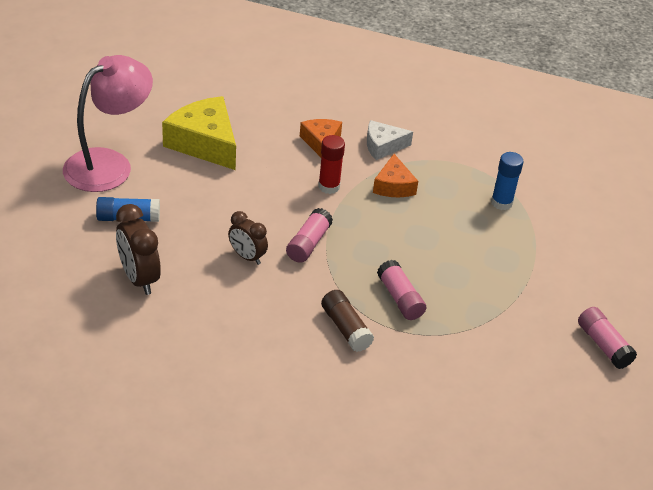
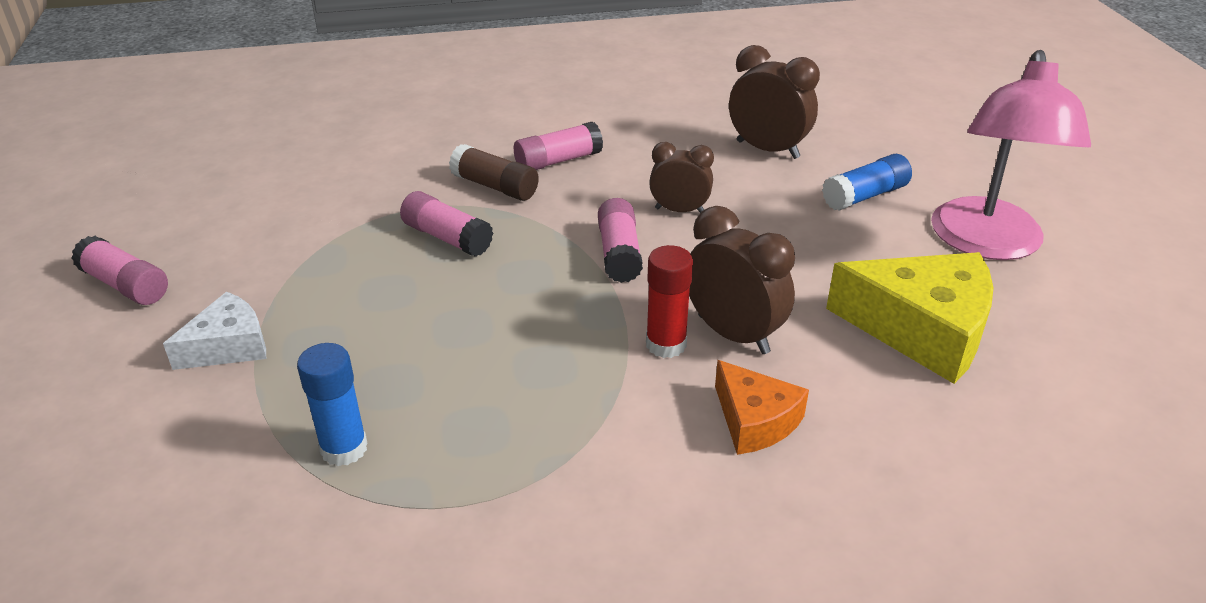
camera: 155 degrees right, 5 degrees down
white cheese [367,120,413,160] -> white cheese moved to [163,292,266,370]
orange cheese [373,154,418,197] -> none
none -> pink glue stick [514,122,603,170]
none -> brown clock [689,206,795,354]

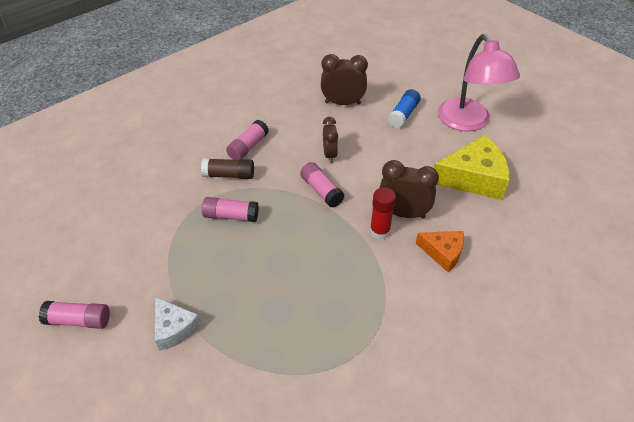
camera: 30 degrees left, 10 degrees up
white cheese [163,292,266,370] -> white cheese turned 120 degrees clockwise [155,297,201,351]
blue glue stick [297,343,367,466] -> none
brown clock [649,142,714,213] -> brown clock turned 105 degrees clockwise [323,117,338,163]

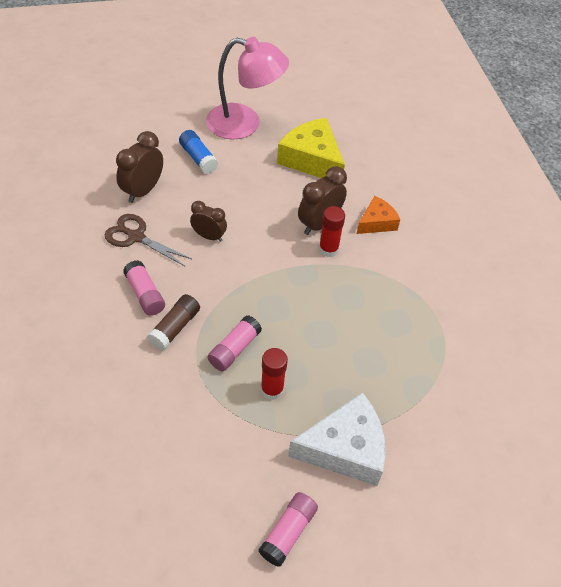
camera: 65 degrees left, 5 degrees up
white cheese [155,297,201,351] -> white cheese [288,393,386,486], size x1.74
pink glue stick [300,162,345,208] -> none
yellow cheese [434,135,509,200] -> yellow cheese turned 60 degrees counterclockwise [277,118,345,178]
none -> brown scissors [104,214,192,266]
none -> red glue stick [261,348,288,400]

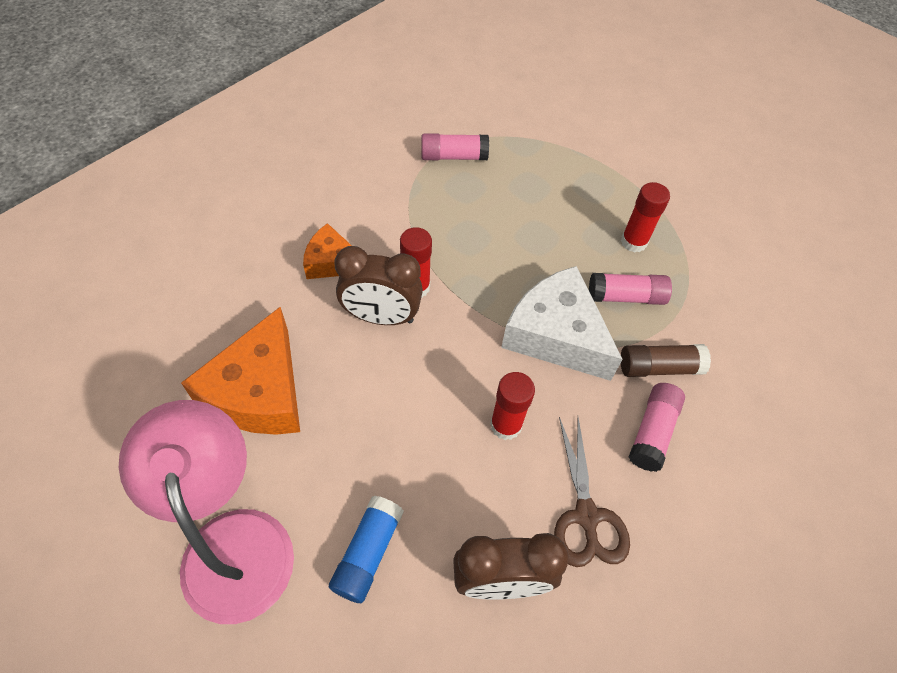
camera: 125 degrees left, 5 degrees up
brown clock [190,201,227,242] -> red glue stick [490,372,535,440]
pink glue stick [259,492,318,567] -> pink glue stick moved to [421,133,489,160]
yellow cheese [277,118,345,178] -> orange cheese [181,307,300,435]
white cheese [288,393,386,486] -> white cheese moved to [501,266,623,381]

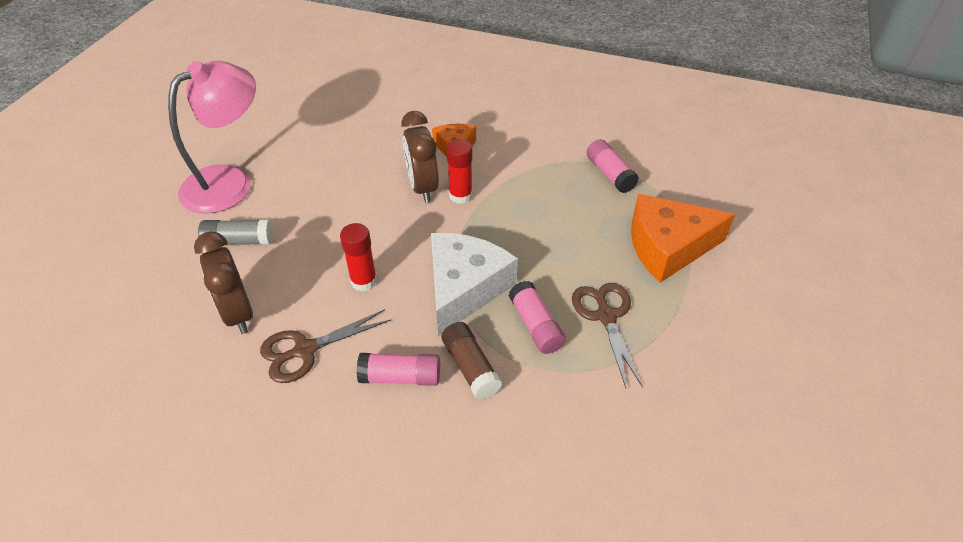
camera: 70 degrees right, 10 degrees down
orange cheese [181,307,300,435] -> orange cheese moved to [631,194,735,283]
blue glue stick [329,496,404,603] -> grey glue stick [198,219,273,245]
red glue stick [621,182,670,252] -> brown scissors [572,283,643,388]

